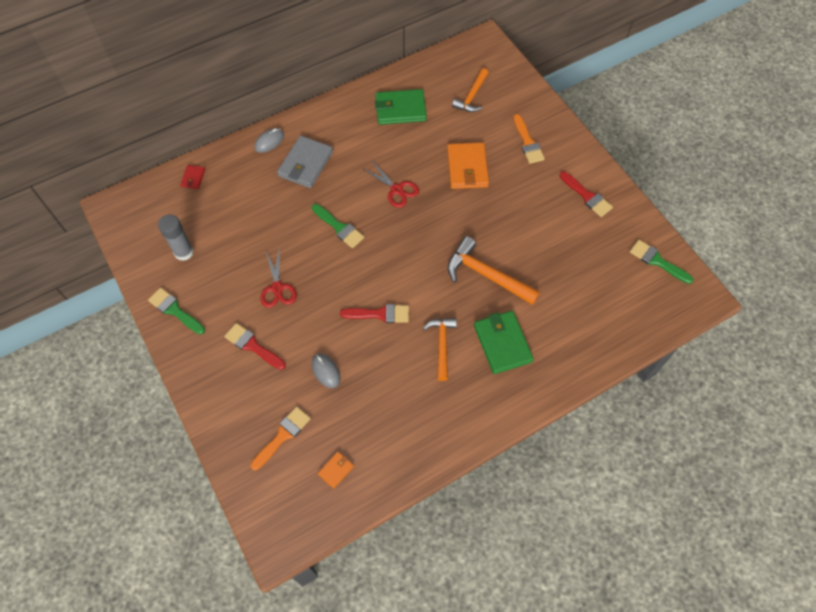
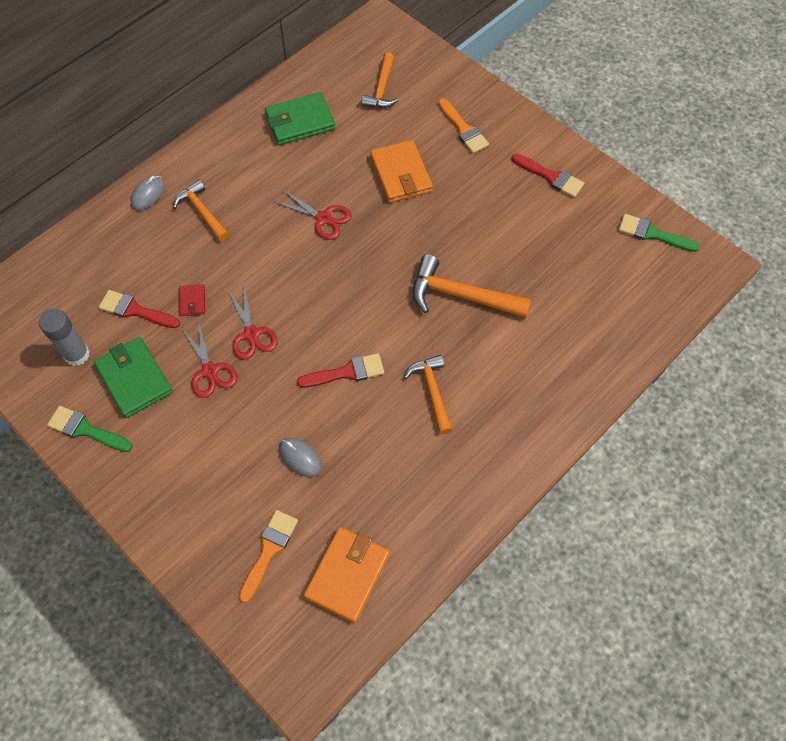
camera: 15 degrees left, 0 degrees up
red wallet [180,165,205,189] -> red wallet moved to [180,284,205,316]
red brush [224,323,286,370] -> red brush moved to [99,290,180,328]
grey wallet [277,135,333,188] -> orange hammer [173,180,229,242]
green brush [312,204,364,248] -> none
orange wallet [318,452,354,488] -> orange wallet [304,527,390,623], size x2.04
green wallet [474,311,534,374] -> green wallet moved to [94,337,173,418]
none -> red scissors [228,286,278,359]

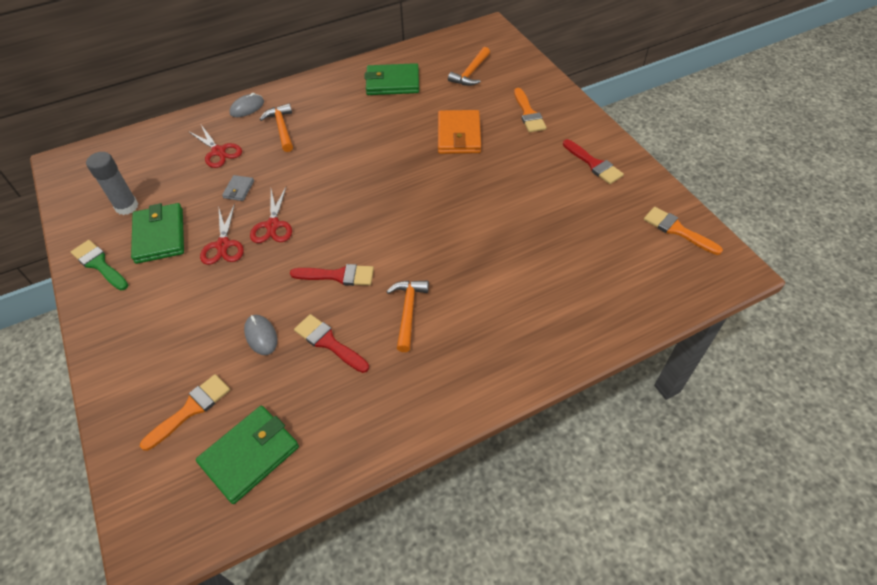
camera: 20 degrees right, 10 degrees down
red brush [99,290,180,328] -> red brush moved to [294,314,369,373]
red wallet [180,284,205,316] -> grey wallet [222,175,254,201]
red scissors [274,190,351,240] -> red scissors moved to [188,125,242,168]
orange wallet [304,527,390,623] -> green wallet [196,406,299,504]
orange hammer [412,254,531,318] -> none
green brush [618,214,700,252] -> orange brush [644,207,723,255]

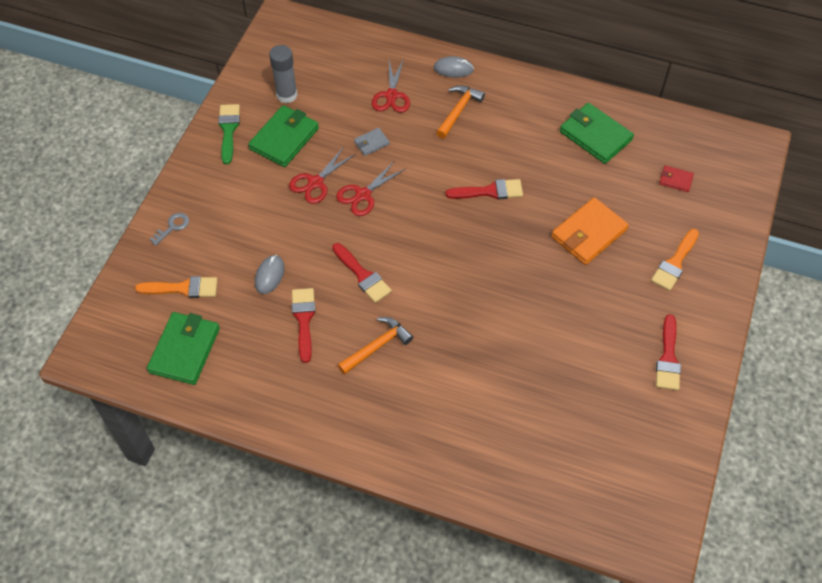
camera: 45 degrees right, 5 degrees up
green wallet [196,406,299,504] -> green wallet turned 75 degrees counterclockwise [147,312,220,385]
orange hammer [448,47,490,86] -> red wallet [659,165,694,192]
orange brush [644,207,723,255] -> none
none -> grey key [149,213,189,246]
none -> red brush [445,179,523,199]

